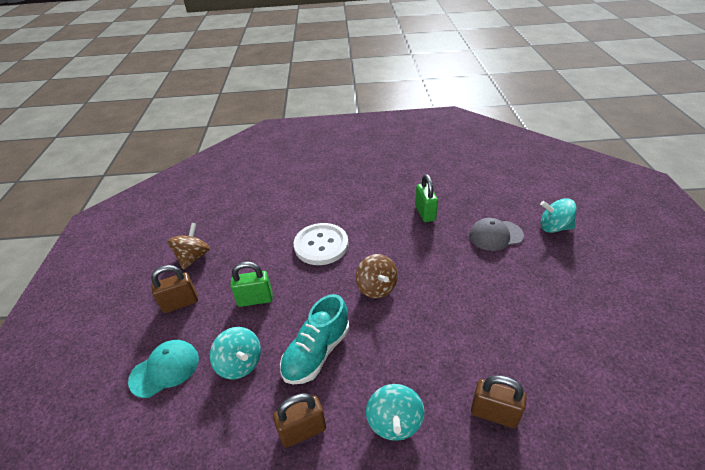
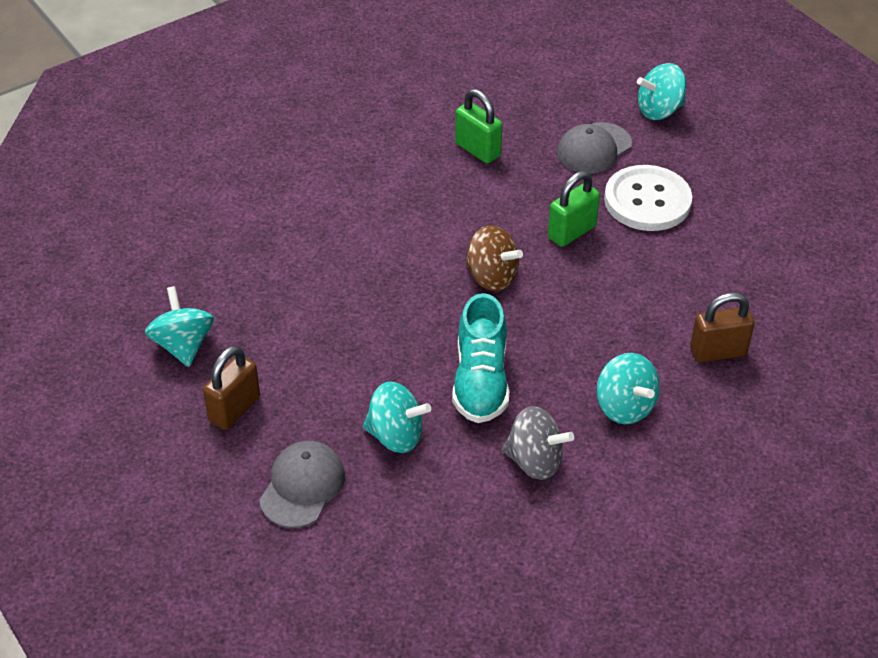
camera: 35 degrees left, 5 degrees up
turquoise cap [128,340,199,398] -> grey cap [259,441,345,528]
brown spinning top [168,223,210,270] -> turquoise spinning top [145,286,214,367]
green padlock [230,262,273,307] -> green padlock moved to [548,171,600,247]
brown padlock [273,393,326,448] -> grey spinning top [502,406,574,480]
white button [294,223,349,265] -> white button moved to [604,165,692,231]

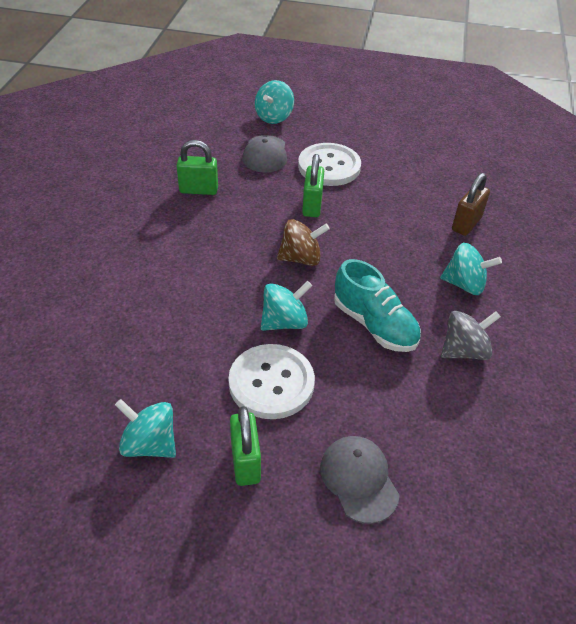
camera: 45 degrees left, 0 degrees up
brown padlock [203,346,260,430] -> green padlock [230,406,261,486]
turquoise spinning top [363,381,431,453] -> turquoise spinning top moved to [261,281,312,331]
none -> white button [229,344,315,419]

